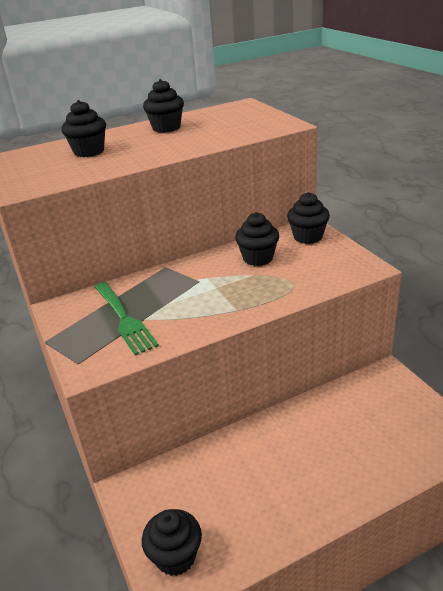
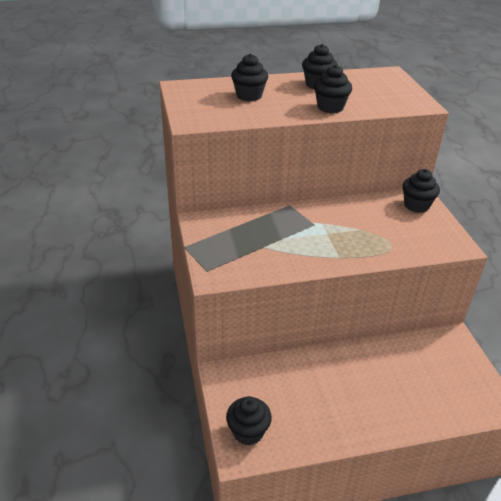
camera: 10 degrees right, 5 degrees up
green fork [95,282,159,356] -> none
black cupcake [235,212,279,266] -> black cupcake moved to [314,64,352,113]

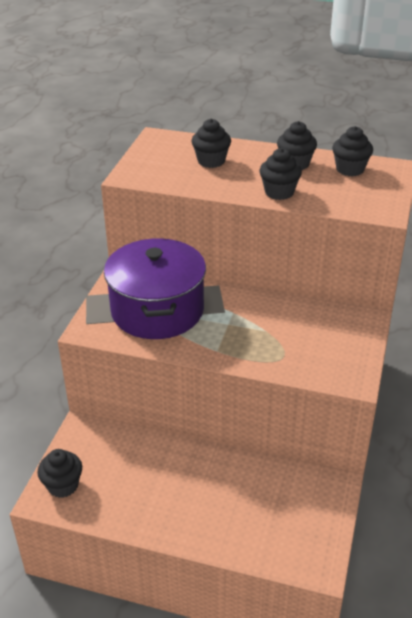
camera: 30 degrees right, 0 degrees up
black cupcake [402,169,440,213] -> black cupcake moved to [332,126,373,176]
none -> purple pot [104,238,206,339]

